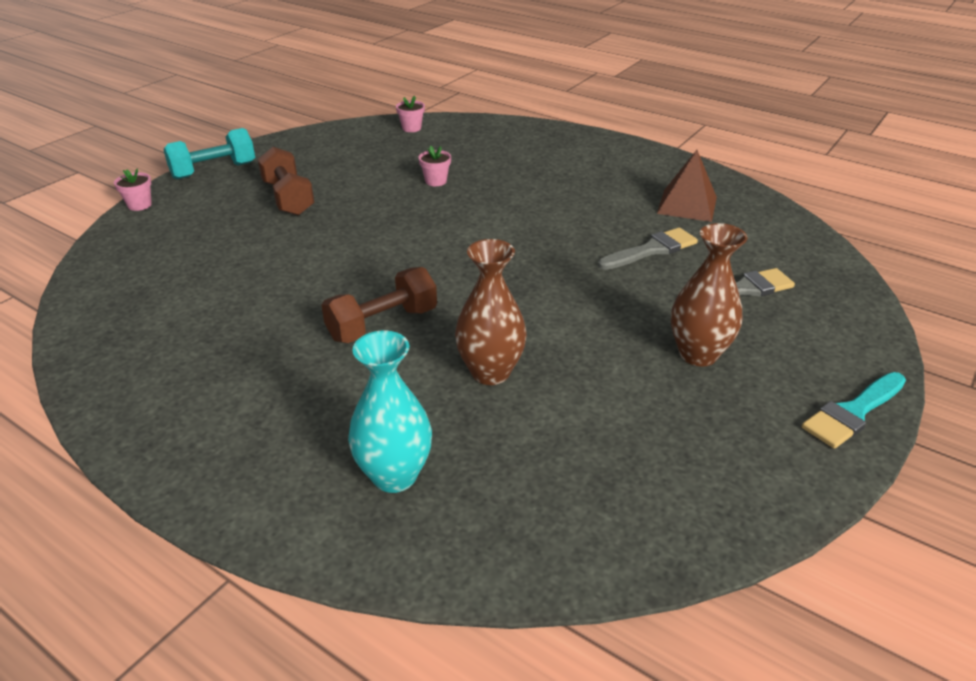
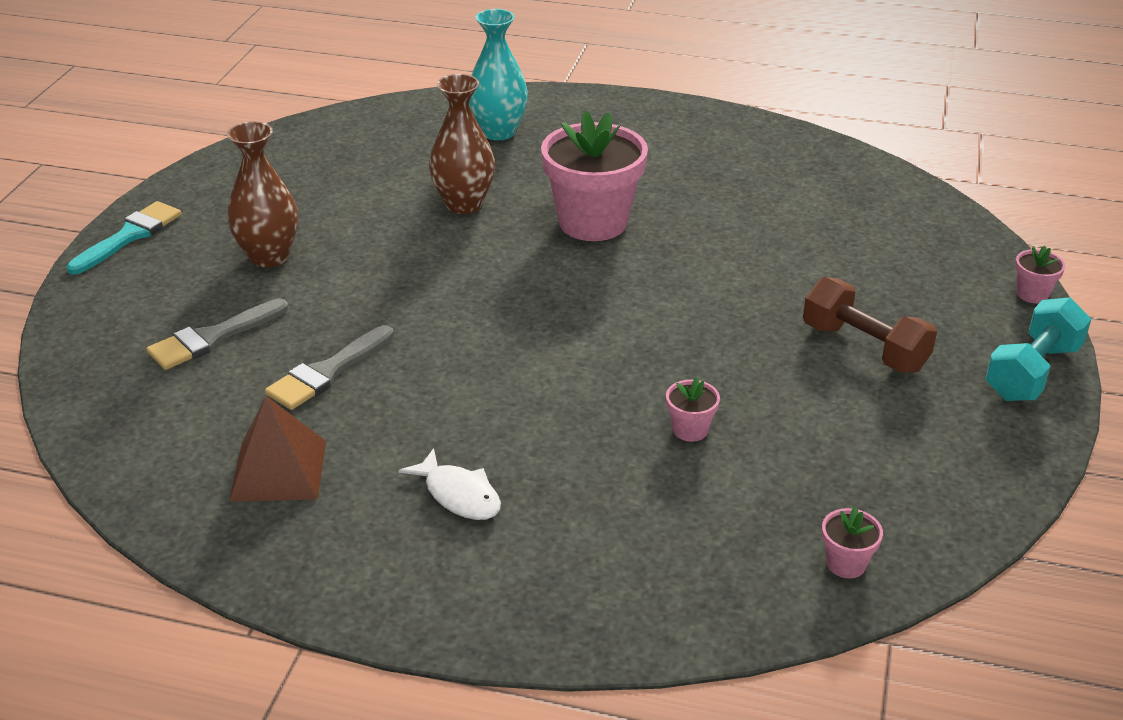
camera: 160 degrees right, 0 degrees up
brown dumbbell [321,267,437,343] -> pink flower pot [541,111,648,241]
none -> white fish [399,448,501,520]

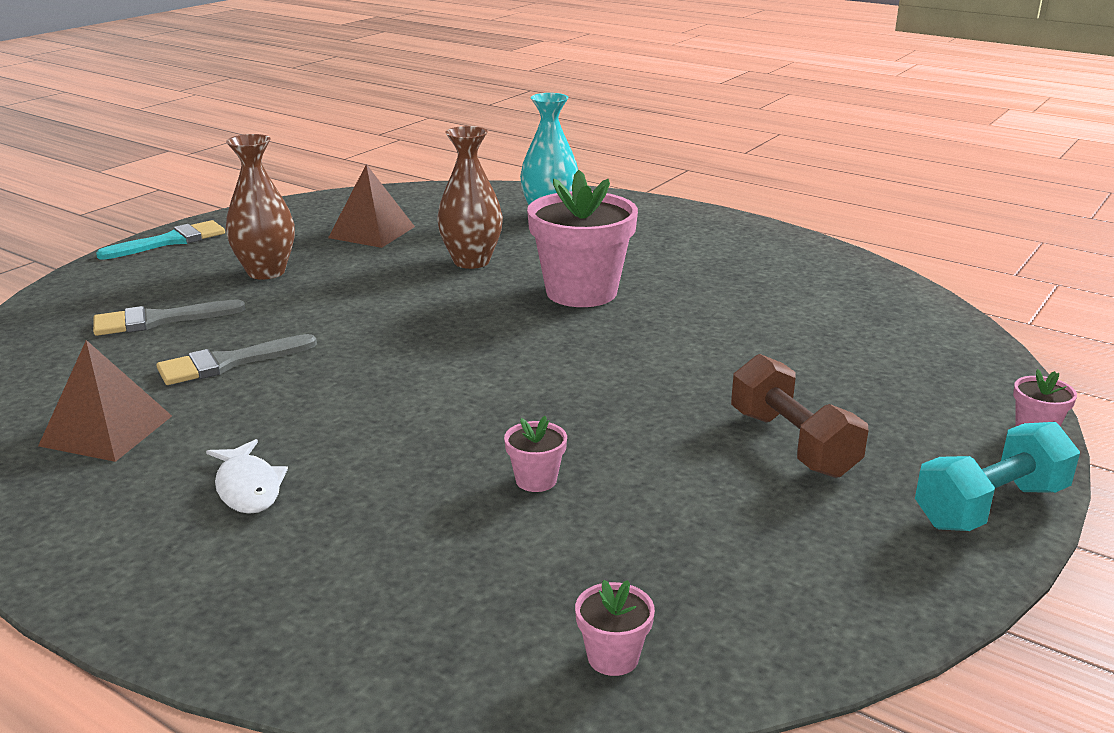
camera: 20 degrees right, 10 degrees down
none -> brown pyramid [328,164,415,248]

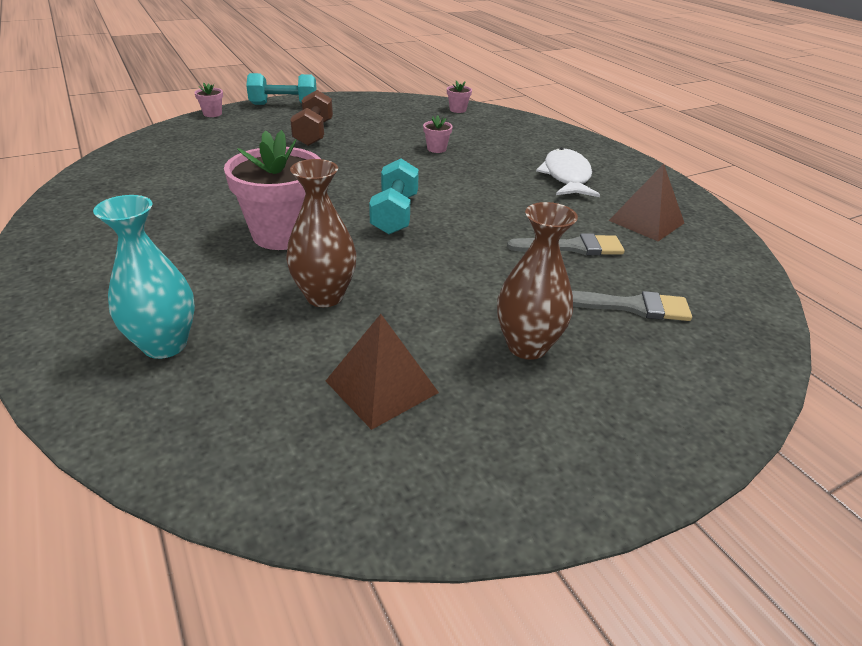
camera: 155 degrees left, 10 degrees up
turquoise brush [96,220,225,260] -> none
white fish [206,439,288,514] -> white fish [536,148,600,197], size x1.55
none -> turquoise dumbbell [369,159,419,234]

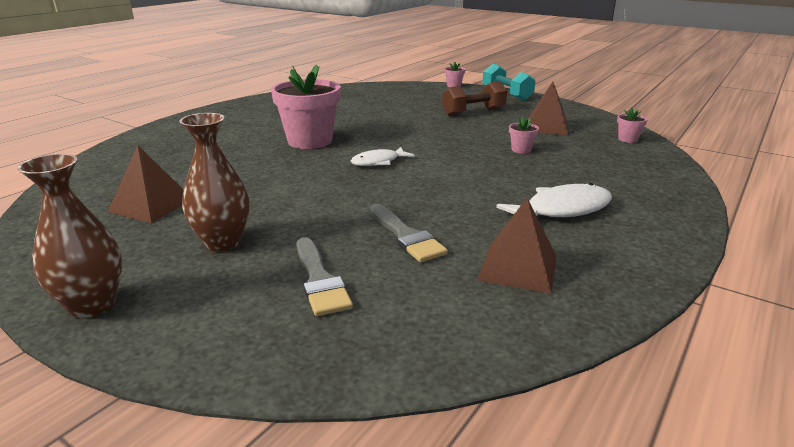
camera: 65 degrees right, 10 degrees down
turquoise vase [93,195,195,359] -> none
brown vase [286,159,356,307] -> brown vase moved to [17,154,122,318]
turquoise dumbbell [369,159,419,234] -> white fish [351,147,414,166]
none -> brown pyramid [527,82,568,135]

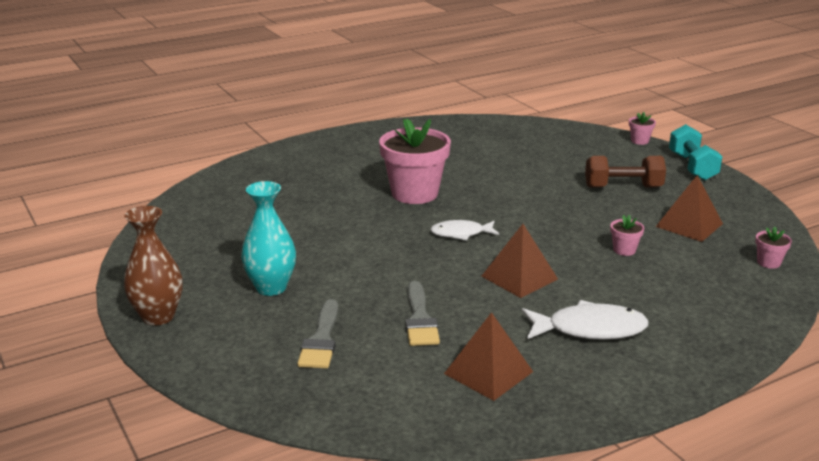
camera: 25 degrees right, 0 degrees up
brown pyramid [108,145,183,223] -> brown pyramid moved to [481,224,558,298]
brown vase [180,113,250,252] -> turquoise vase [241,181,296,296]

